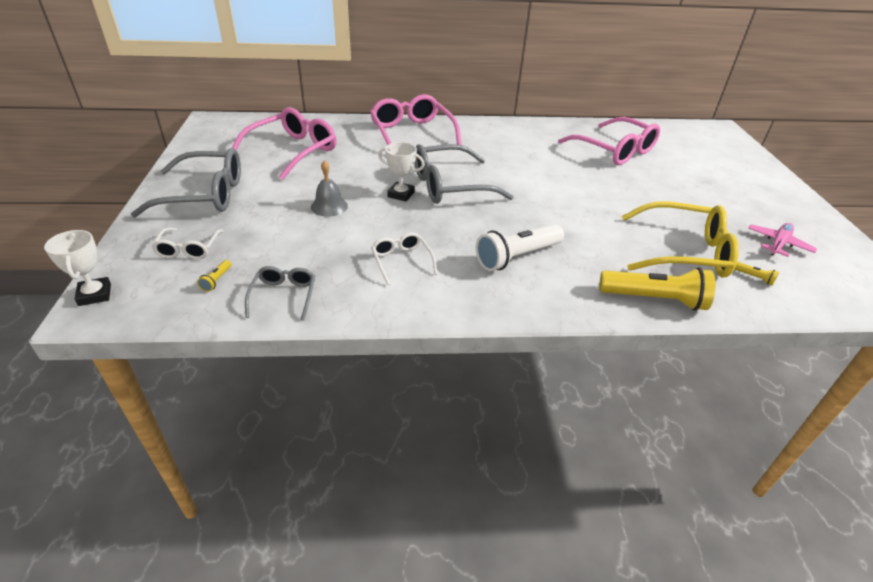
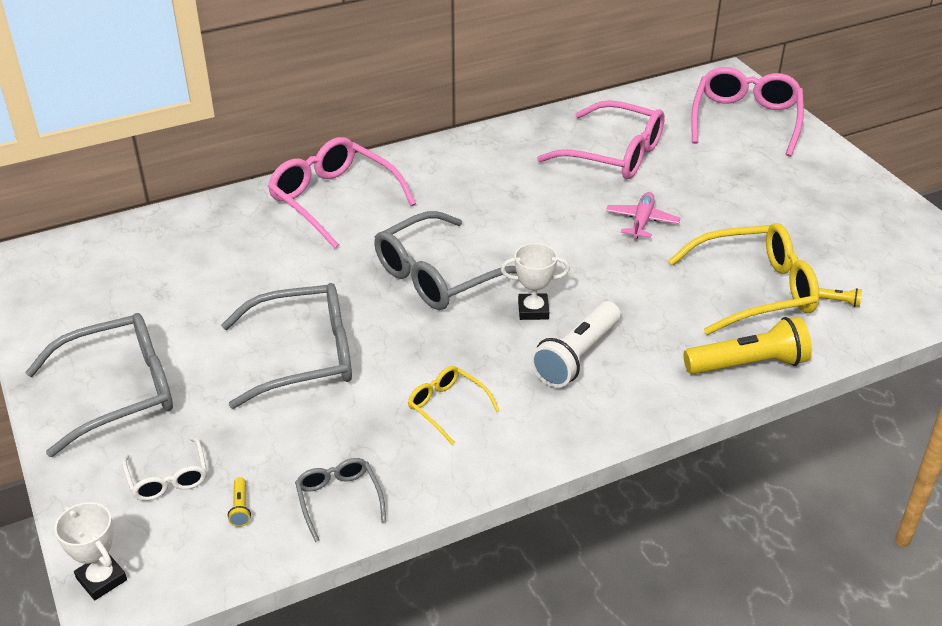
camera: 20 degrees left, 0 degrees up
pink glasses [232,107,337,180] -> pink glasses moved to [691,67,804,157]
grey bell [311,160,348,217] -> grey glasses [221,283,352,409]
white glasses [371,233,438,285] -> yellow glasses [408,366,500,445]
white trophy [378,142,425,202] -> white trophy moved to [501,243,570,320]
pink plane [748,223,817,257] -> pink plane moved to [606,192,680,239]

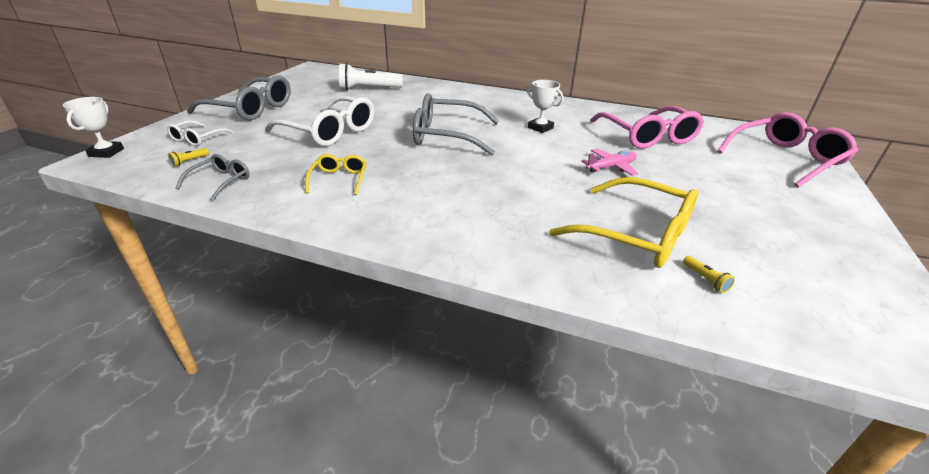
camera: 45 degrees right, 5 degrees down
grey glasses [221,283,352,409] -> white glasses [265,96,374,146]
pink glasses [268,137,416,249] -> none
white trophy [501,243,570,320] -> white trophy moved to [527,80,564,133]
white flashlight [531,301,621,388] -> white flashlight moved to [339,63,403,90]
yellow flashlight [684,316,812,374] -> none

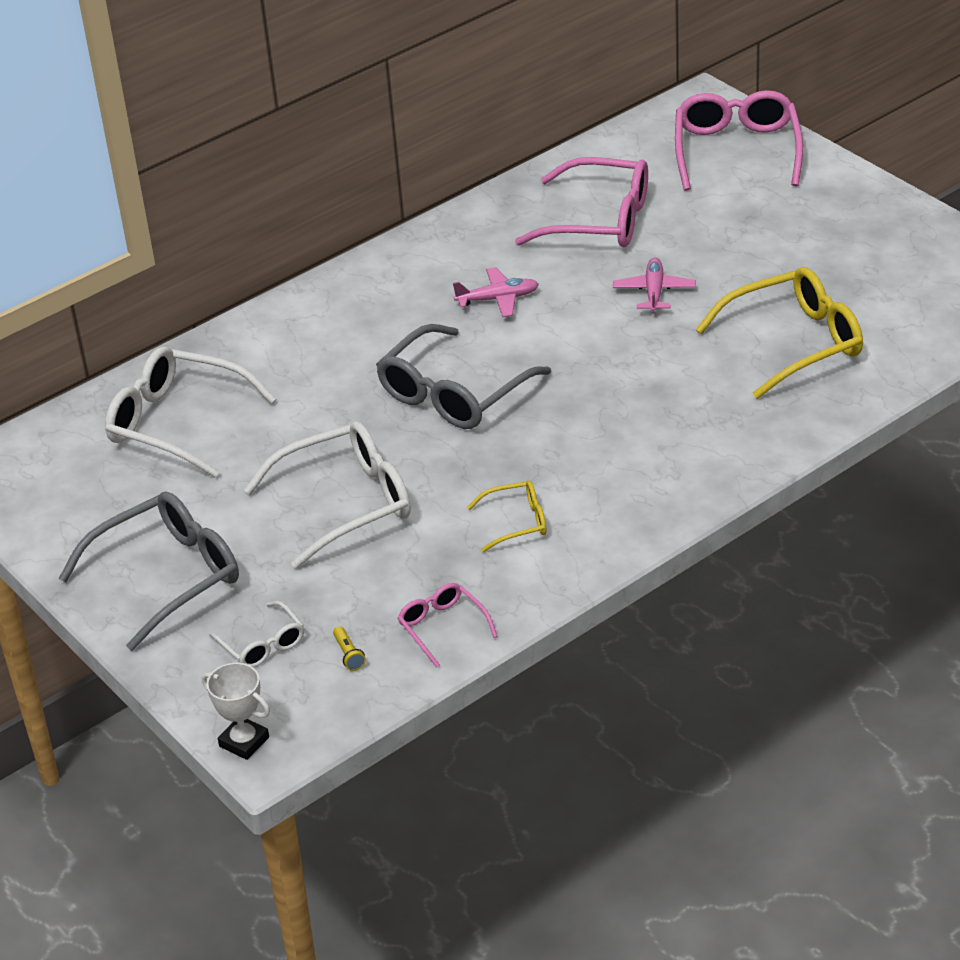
camera: 55 degrees left, 5 degrees up
grey glasses [176,154,250,201] -> pink glasses [398,583,497,668]
yellow glasses [305,154,367,195] -> yellow glasses turned 135 degrees clockwise [467,481,546,552]
white flashlight [339,63,403,90] -> white glasses [105,347,276,477]
white trophy [527,80,564,133] -> pink plane [453,267,539,317]
yellow flashlight [683,256,735,293] -> none

